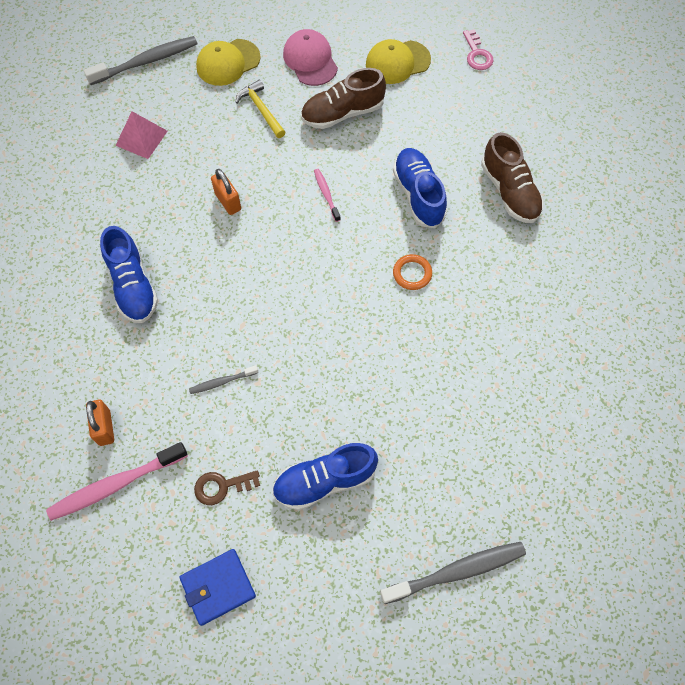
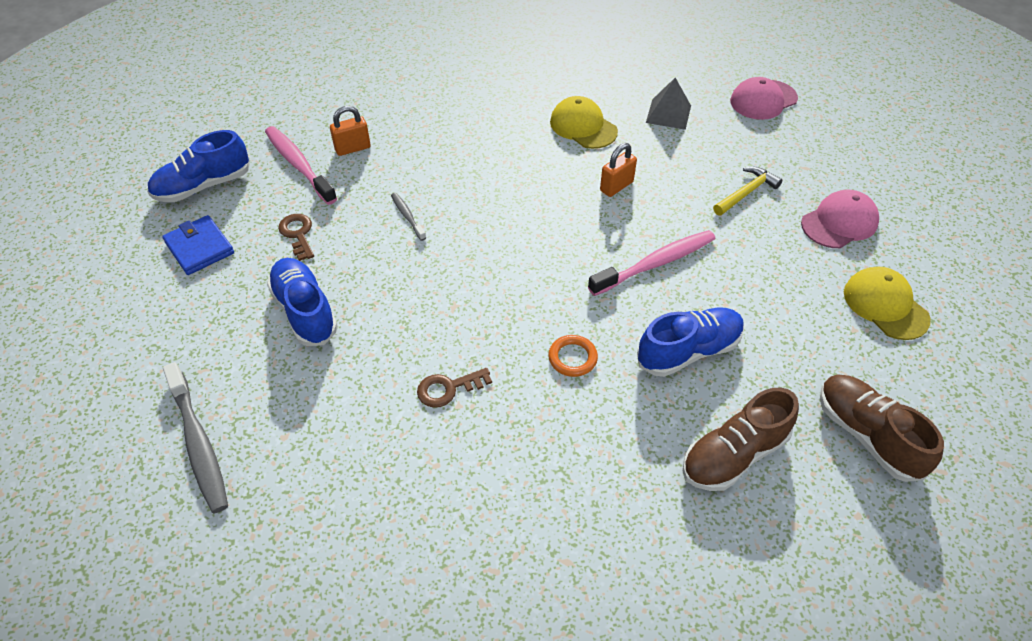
camera: 80 degrees right, 15 degrees down
grey toothbrush [84,36,198,85] -> pink cap [730,77,798,120]
blue shoe [100,226,158,323] -> blue shoe moved to [147,130,250,202]
pink pyramid [115,111,168,159] -> grey pyramid [646,78,691,130]
yellow cap [196,39,261,86] -> yellow cap moved to [550,96,618,149]
brown shoe [301,68,386,129] -> brown shoe moved to [820,374,944,482]
pink toothbrush [314,169,341,222] -> pink toothbrush [588,230,716,296], size x1.95
pink key [463,29,493,70] -> none
none -> brown key [417,368,492,408]

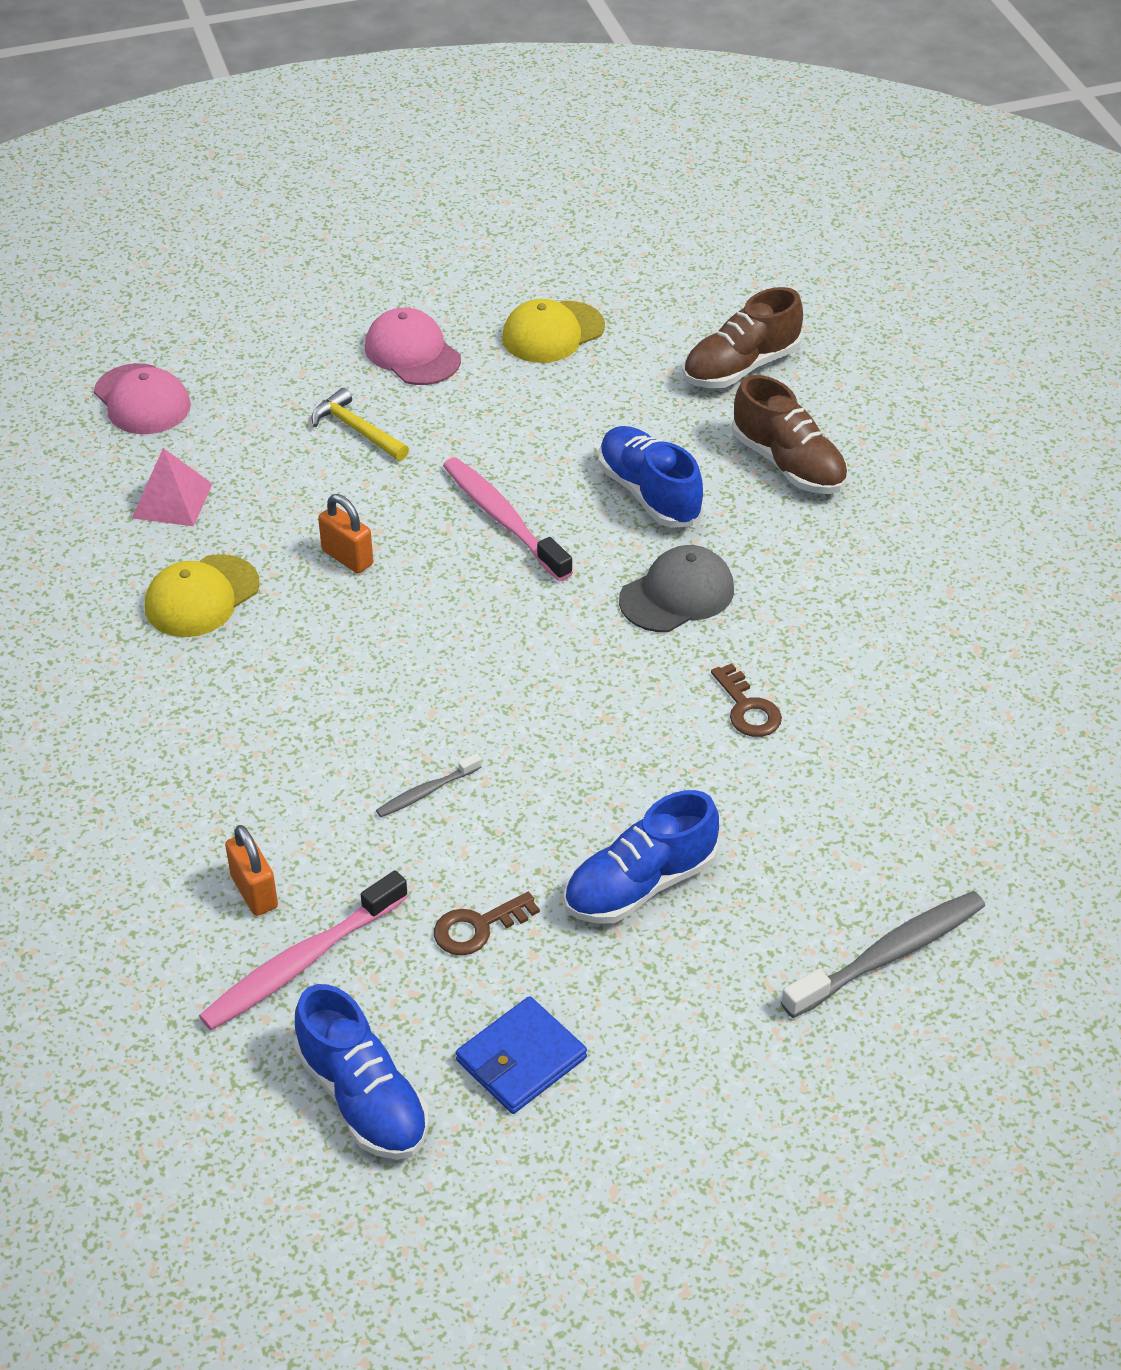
camera: 95 degrees left, 5 degrees down
orange ring [548,335,598,377] -> grey cap [619,545,734,632]
grey pyramid [646,78,691,130] -> pink pyramid [132,448,212,526]

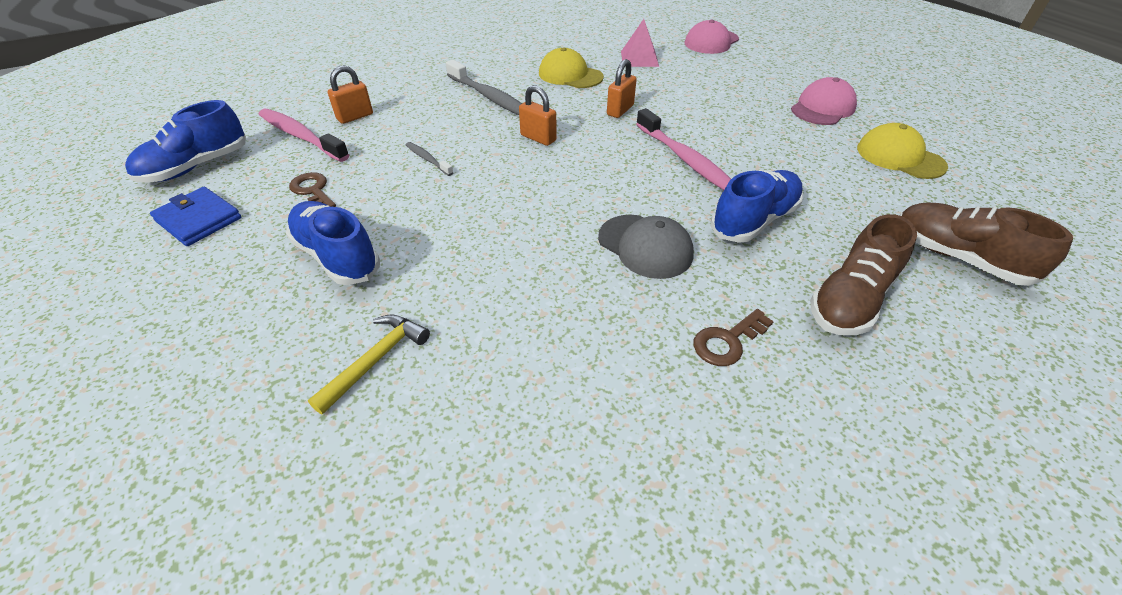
camera: 80 degrees right, 0 degrees up
yellow hammer [311,388,409,461] -> yellow hammer moved to [308,314,430,415]
pink toothbrush [443,457,573,582] -> pink toothbrush turned 105 degrees clockwise [636,108,731,190]
brown key [711,663,782,737] -> brown key moved to [694,309,774,366]
grey toothbrush [781,891,985,1018] -> grey toothbrush moved to [446,60,522,115]
none -> orange padlock [519,85,556,146]

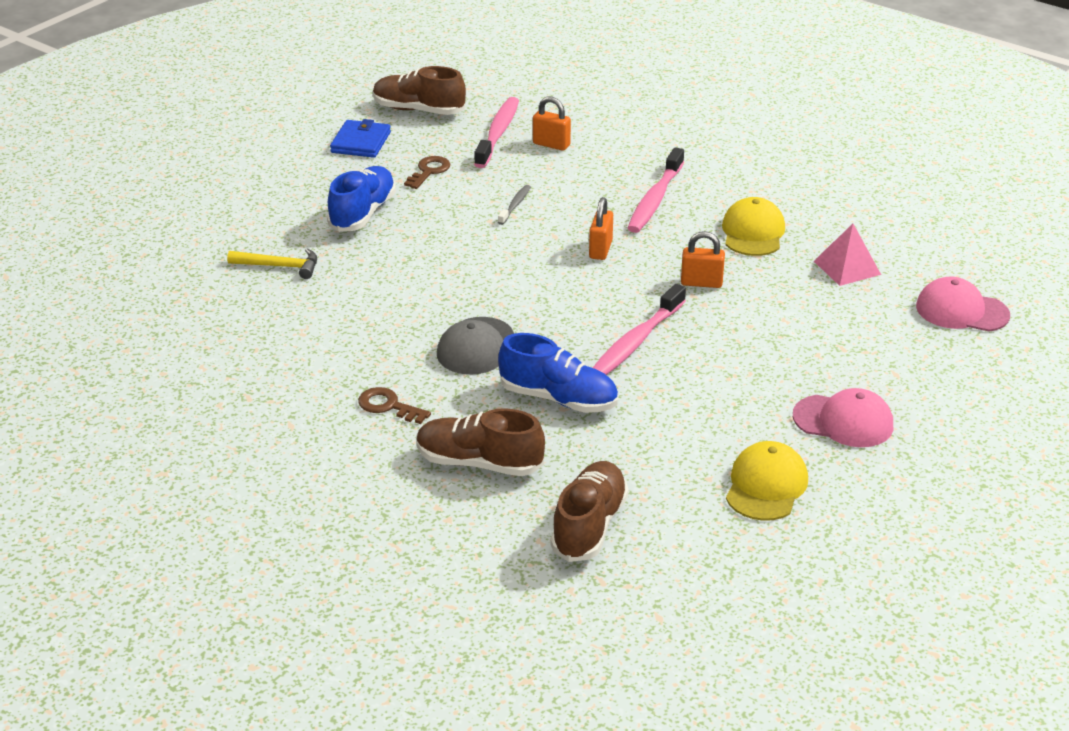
camera: 65 degrees right, 10 degrees down
blue shoe [125,100,246,183] -> brown shoe [373,66,466,115]
grey toothbrush [446,60,522,115] -> pink toothbrush [628,147,684,233]

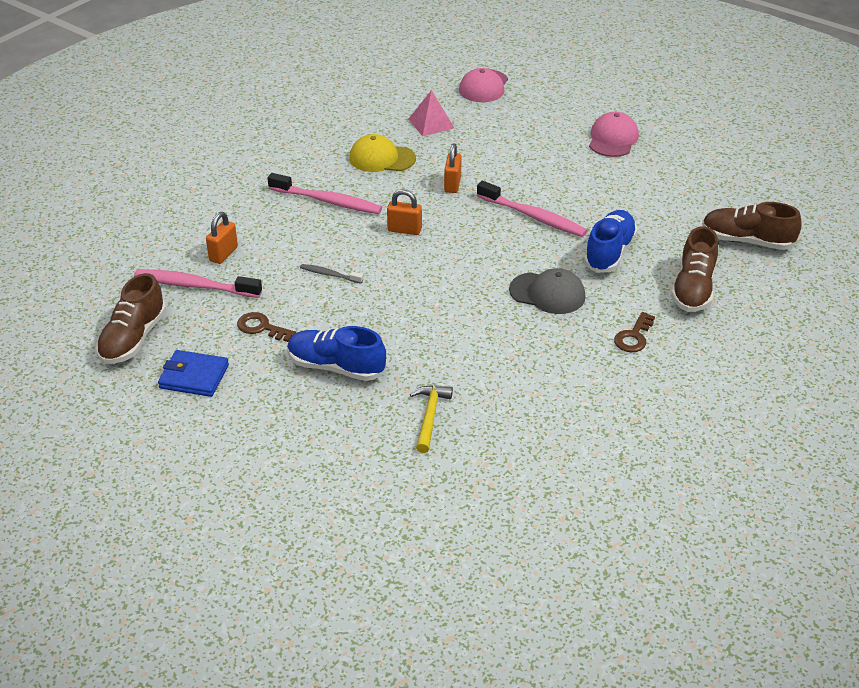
camera: 90 degrees left, 5 degrees up
yellow cap [726,441,808,521] -> none

